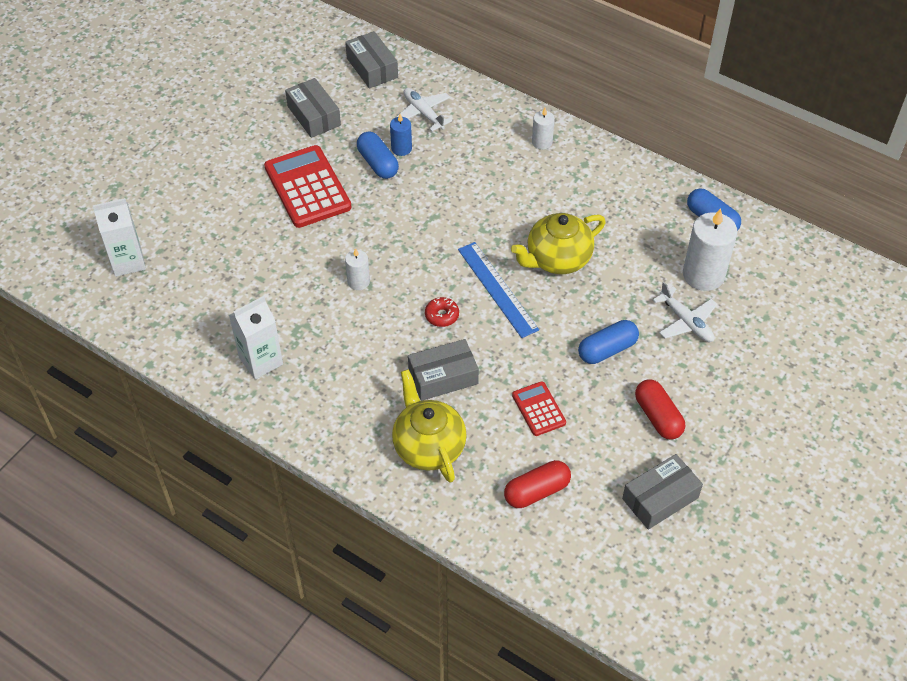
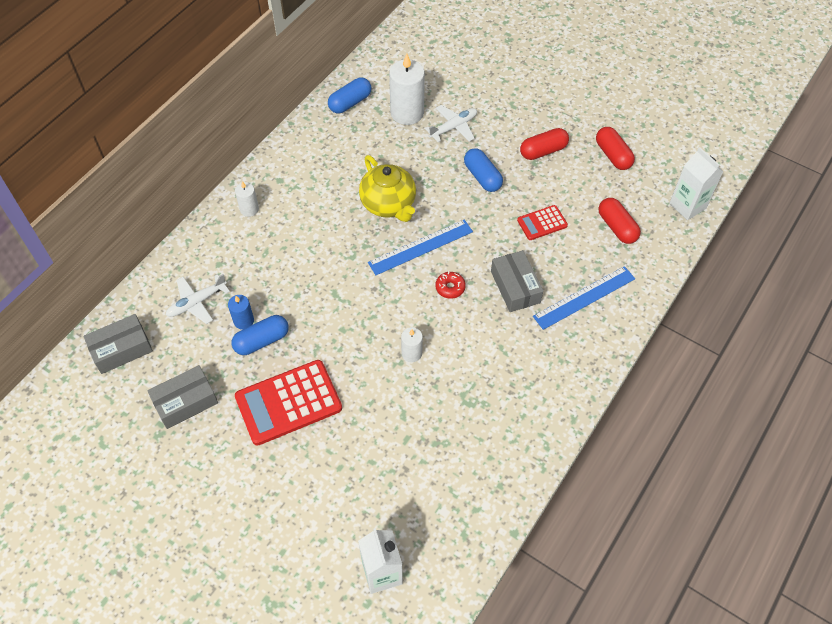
camera: 90 degrees left, 5 degrees up
white carton [229,296,283,380] -> white carton moved to [670,147,724,220]
yellow teapot [392,369,467,483] -> blue ruler [533,266,635,330]
grey box [622,454,703,530] -> red capsule [596,127,635,170]

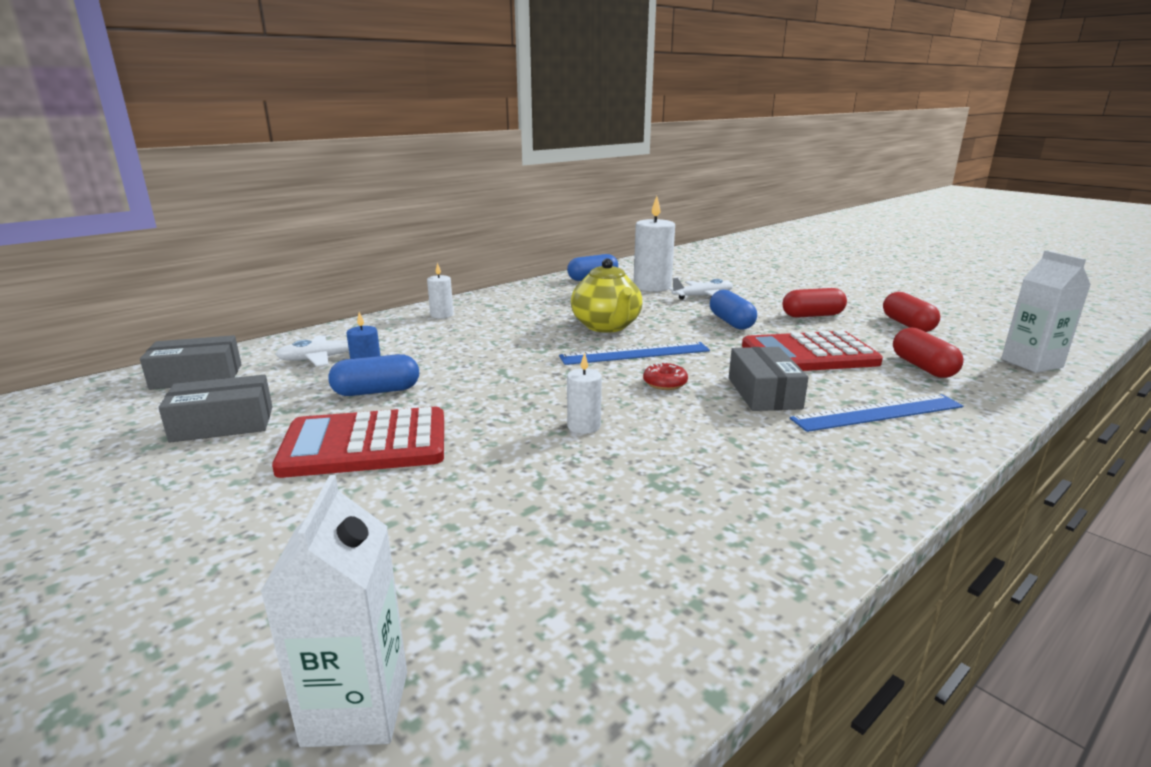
camera: 15 degrees right, 35 degrees down
red calculator [517,205,568,240] -> red calculator [742,330,883,371], size x1.91

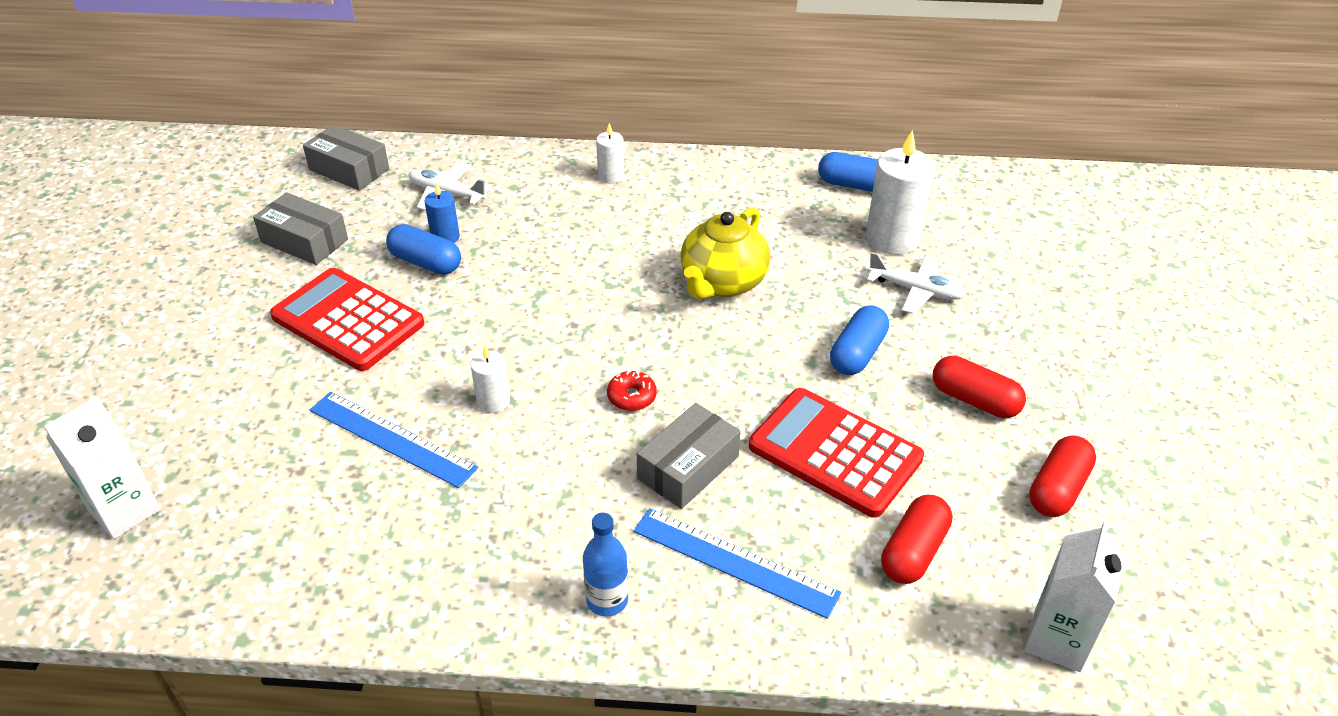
camera: 45 degrees right, 20 degrees up
blue ruler [559,342,710,365] -> blue ruler moved to [310,392,478,488]
none -> blue bottle [583,513,628,617]

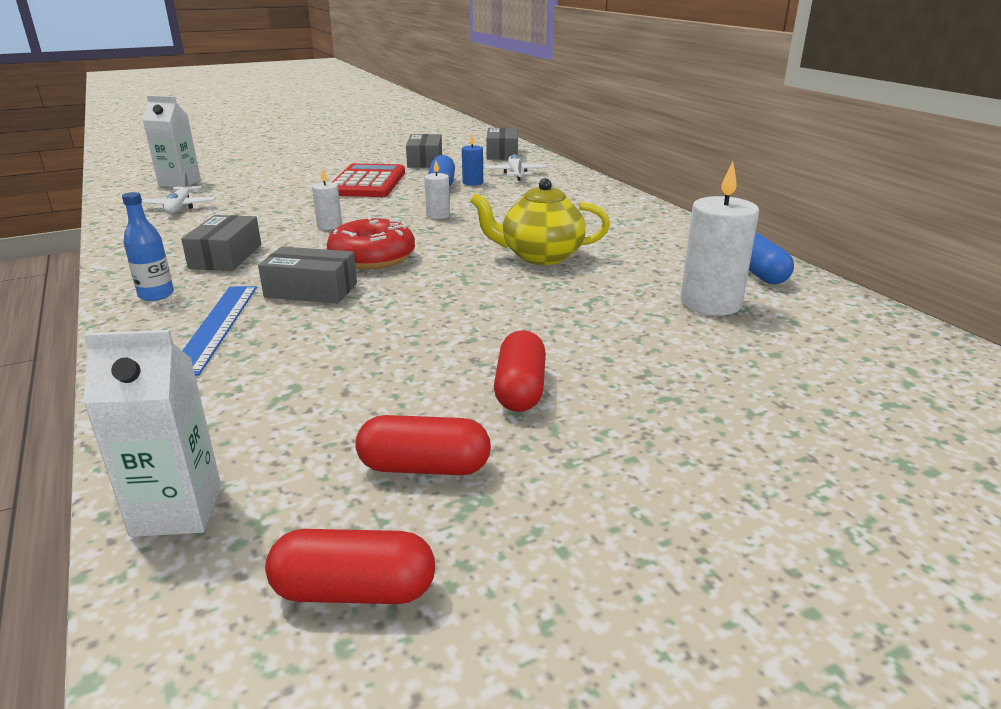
camera: 60 degrees right, 15 degrees down
blue ruler [310,392,478,488] -> none
white candle [596,123,624,184] -> white candle moved to [424,161,450,219]
red donut [607,370,657,411] -> red donut [327,216,415,270], size x2.08
red calculator [749,388,924,518] -> none
blue capsule [830,305,889,375] -> none
white plane [867,252,966,314] -> white plane moved to [142,172,216,214]
red capsule [881,495,952,584] -> red capsule moved to [265,529,435,604]
none -> grey box [181,215,261,271]

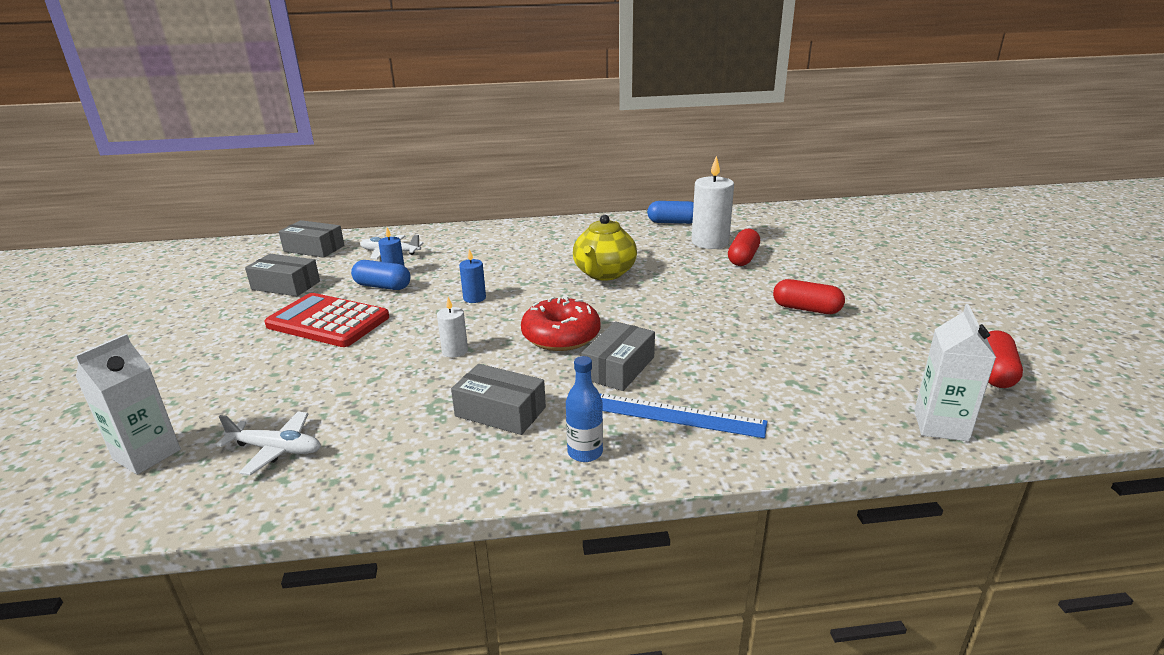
camera: 70 degrees left, 0 degrees up
red capsule [356,415,491,475] -> red capsule moved to [728,229,760,266]
white candle [424,161,450,219] -> blue candle [459,249,486,303]

